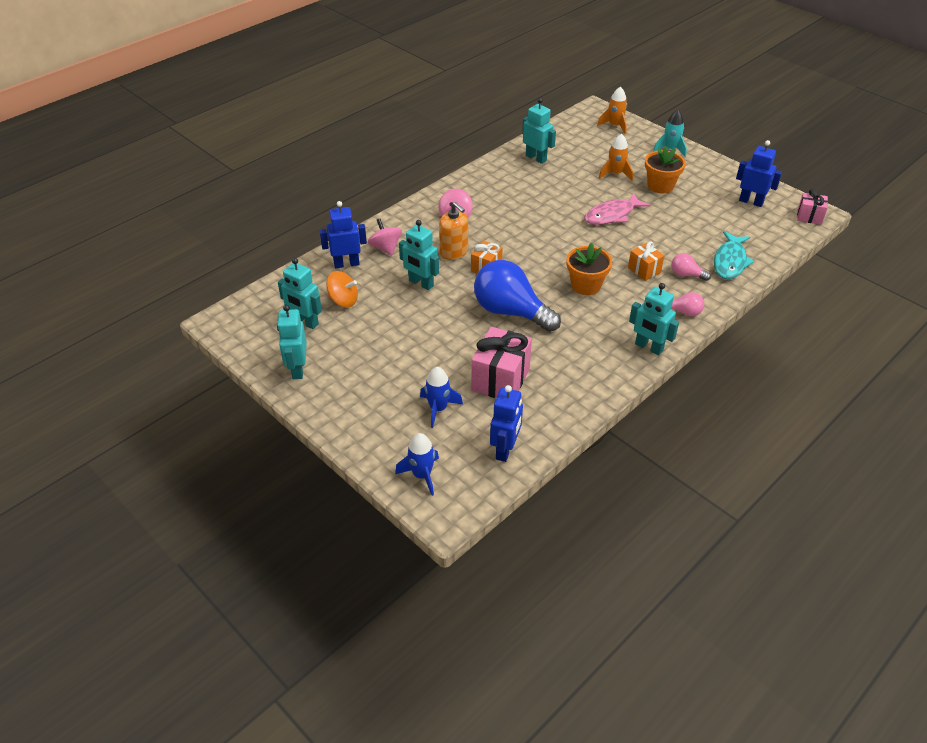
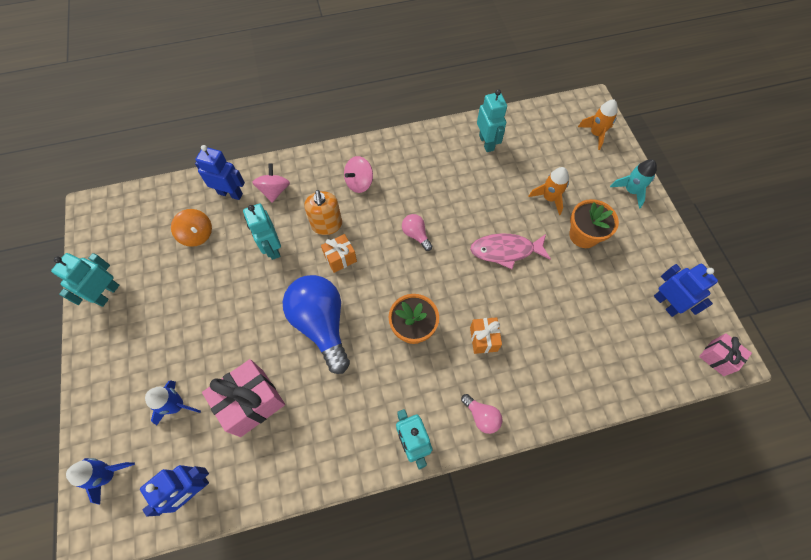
camera: 30 degrees right, 20 degrees up
turquoise robot [278,258,322,329] -> none
pink light bulb [671,253,711,281] -> pink light bulb moved to [402,214,432,251]
turquoise fish [714,231,754,279] -> none

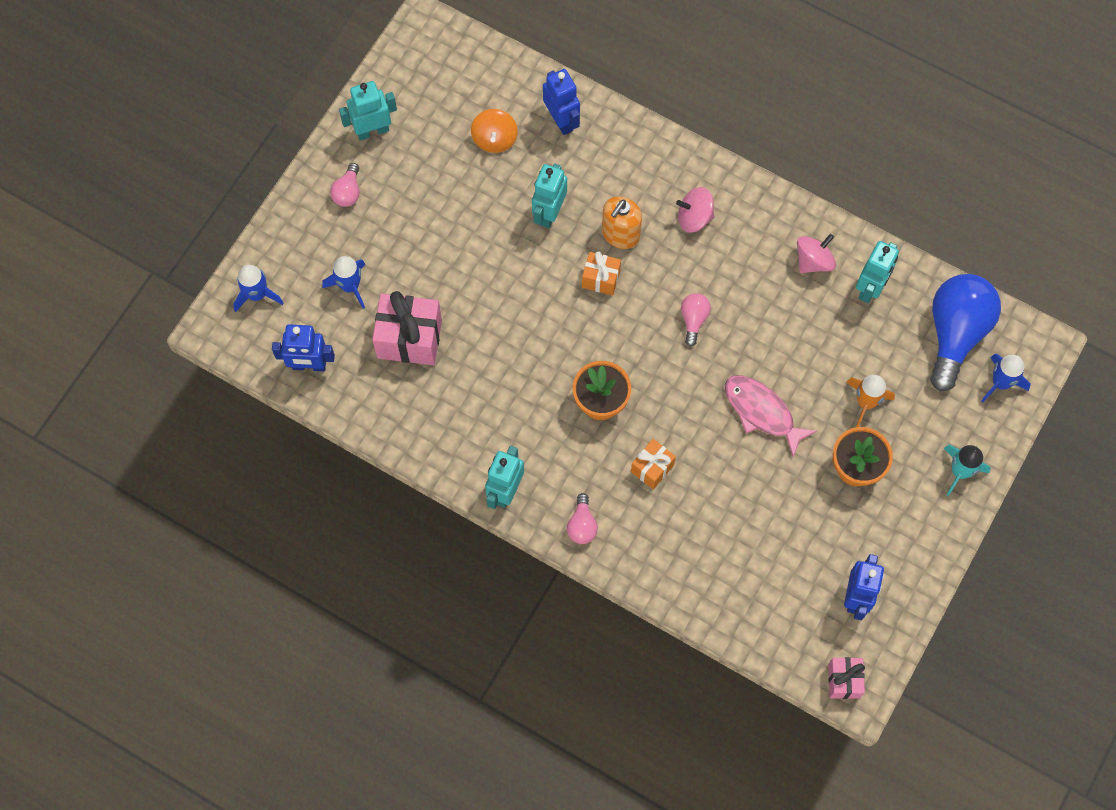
camera: 45 degrees right, 5 degrees up
pink spinning top [252,164,290,203] -> pink spinning top moved to [797,234,836,273]
blue light bulb [283,275,350,374] -> blue light bulb moved to [930,274,1001,392]
orange rocket [578,100,618,150] -> blue rocket [981,354,1031,402]
none -> pink light bulb [330,163,360,207]

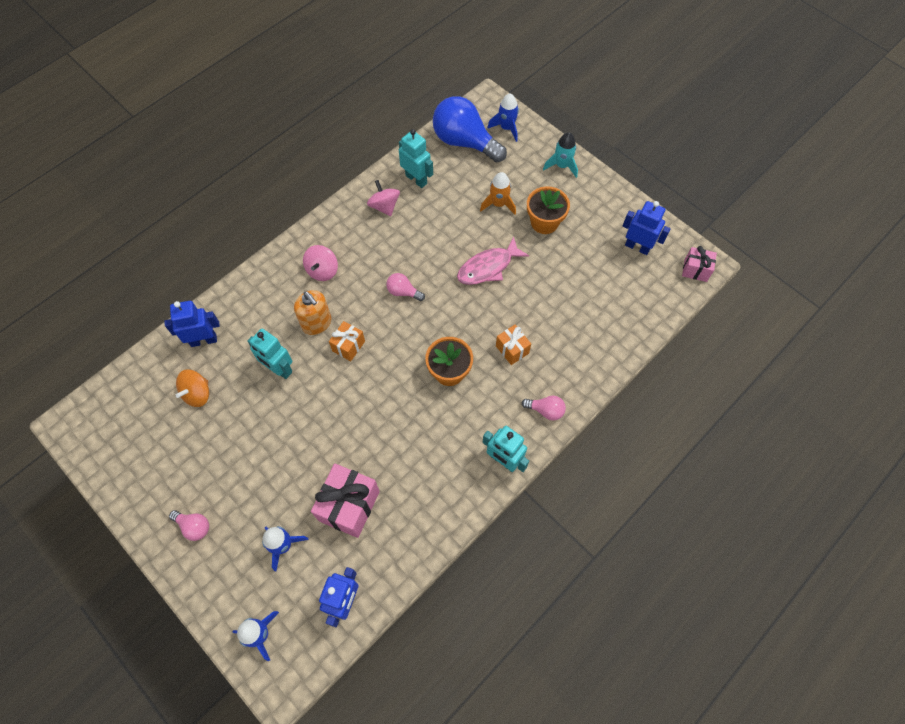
camera: 75 degrees left, 5 degrees down
turquoise robot [339,81,397,141] -> none
orange spinning top [471,109,518,153] -> orange spinning top turned 105 degrees clockwise [176,370,209,407]

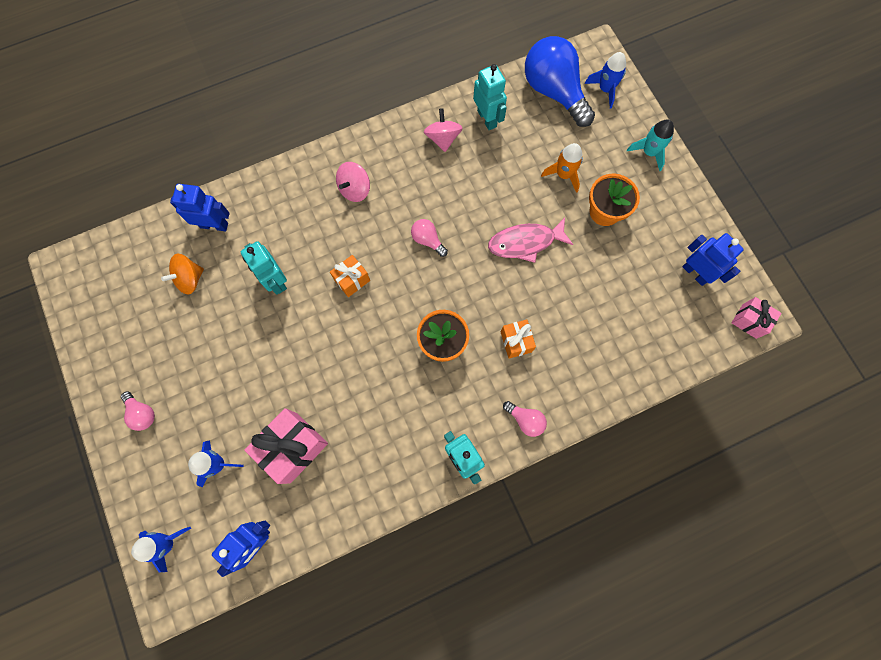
camera: 20 degrees right, 10 degrees up
orange soap dispenser [294,290,331,335] -> none

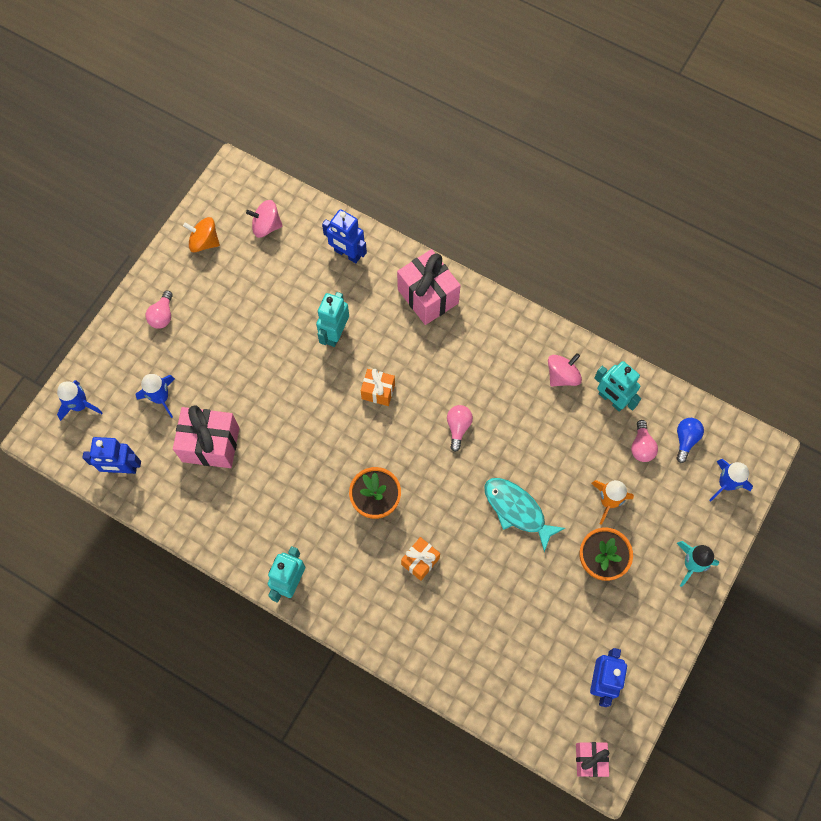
camera: 55 degrees right, 5 degrees down
orange spinning top [161,253,204,295] -> orange spinning top moved to [183,217,220,253]
blue robot [170,184,230,231] -> blue robot turned 150 degrees clockwise [322,209,367,263]
pink spinning top [336,162,370,202] -> pink spinning top moved to [246,200,283,238]
turquoise robot [473,64,507,130] -> turquoise robot turned 105 degrees clockwise [594,361,641,412]
pink fish [488,218,574,263] -> turquoise fish [484,478,565,552]
pink light bulb [503,401,547,437] -> pink light bulb moved to [631,420,658,462]
blue light bulb [525,36,595,127] -> blue light bulb [677,418,704,463], size x0.45
none -> pink gift [397,249,461,325]

